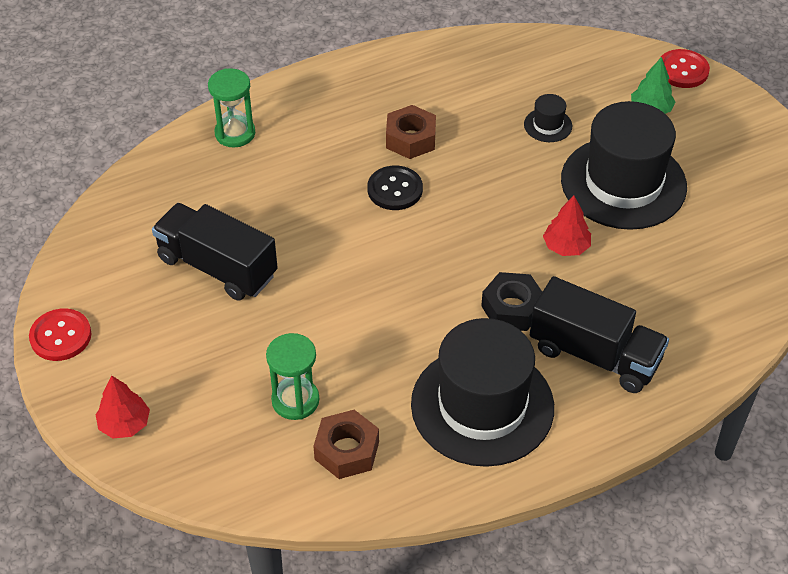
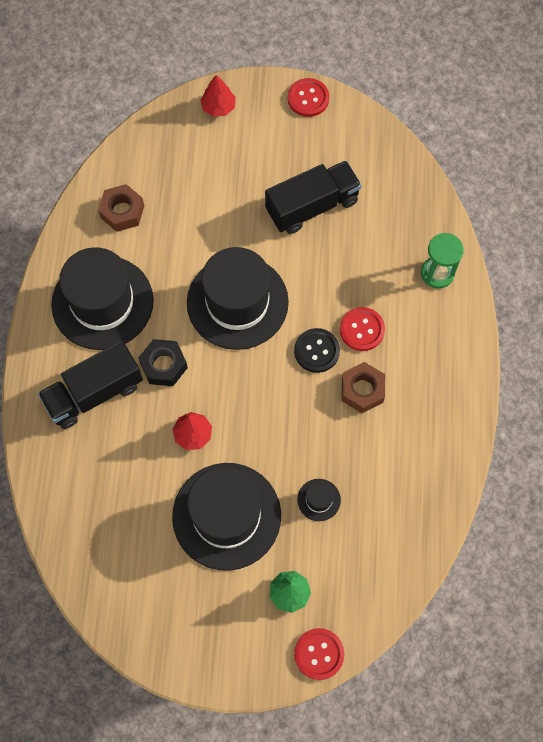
camera: 120 degrees right, 20 degrees up
green hourglass [266,333,319,420] -> none
none -> black hat [187,247,289,350]
none -> red button [340,307,385,351]

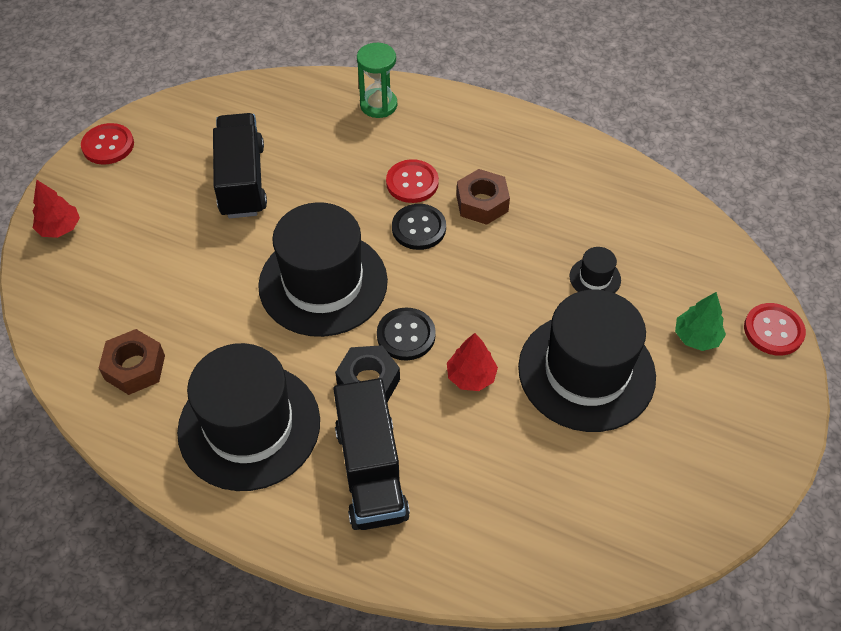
camera: 70 degrees left, 15 degrees down
none -> black button [377,307,436,361]

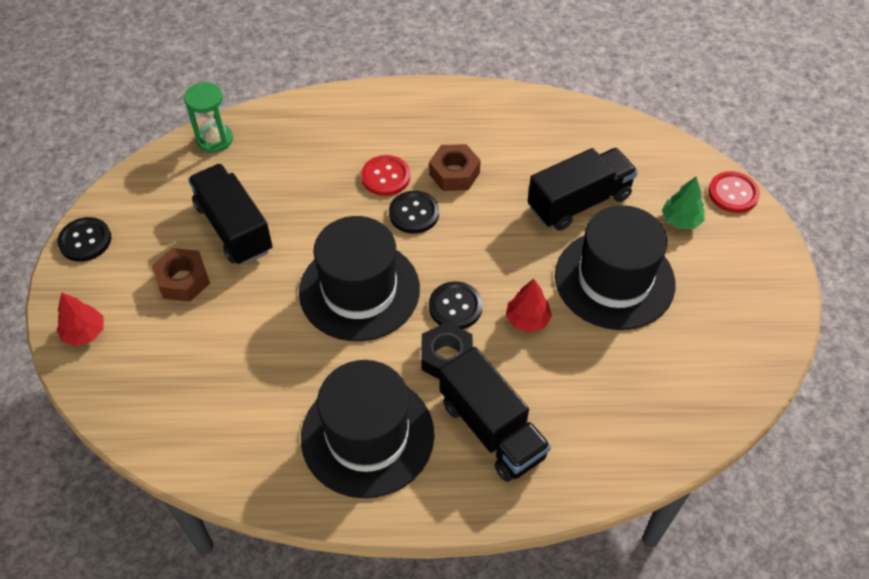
camera: 25 degrees left, 0 degrees up
red button [81,123,134,165] -> black button [57,217,111,262]
brown nut [99,329,165,395] -> brown nut moved to [152,248,210,302]
green hourglass [357,43,397,118] -> green hourglass moved to [184,82,233,153]
black hat [570,247,621,293] -> black truck [528,148,638,231]

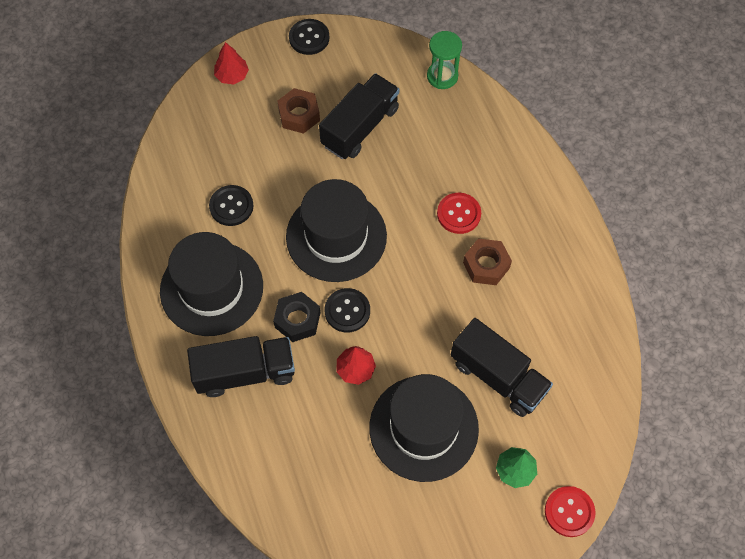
camera: 70 degrees right, 10 degrees up
black button [389,191,439,234] -> black button moved to [209,185,253,226]
black truck [440,347,551,482] -> black truck turned 135 degrees counterclockwise [187,336,295,397]

